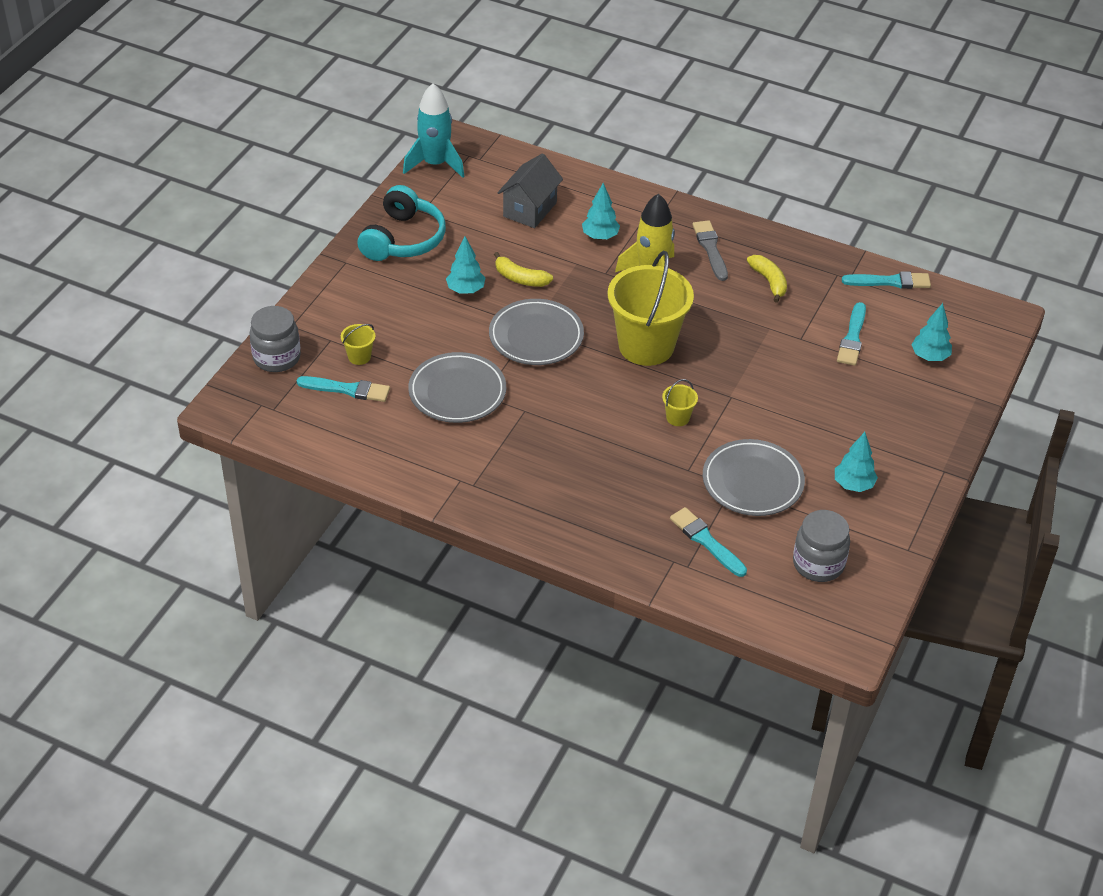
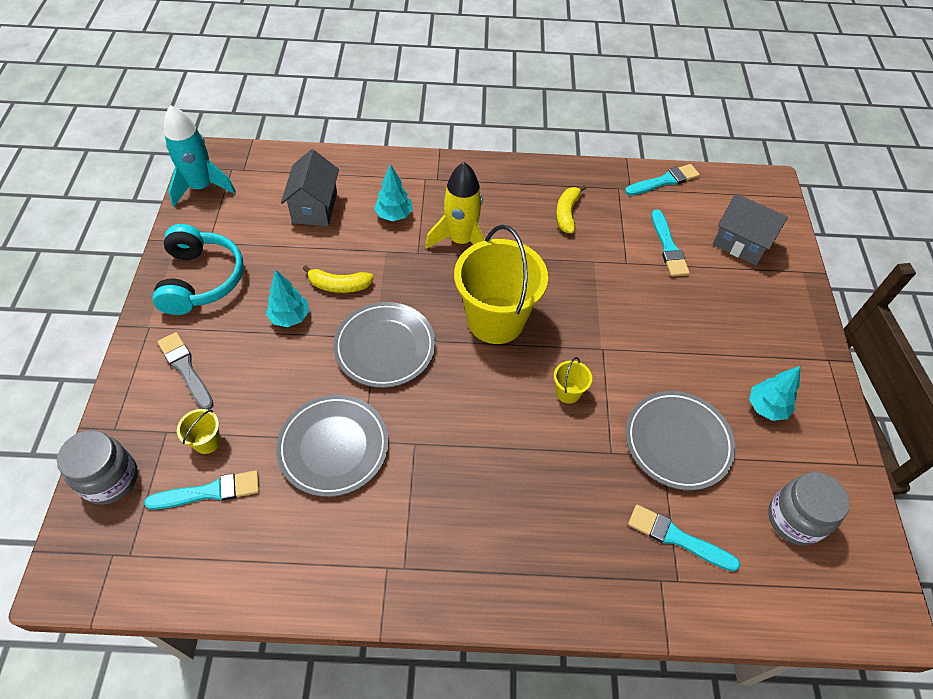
camera: 25 degrees left, 10 degrees up
grey brush [693,220,728,281] -> grey brush moved to [158,332,214,410]
yellow banana [747,255,787,303] -> yellow banana turned 120 degrees counterclockwise [556,185,586,234]
turquoise tree [911,303,952,361] -> grey house [712,193,788,265]

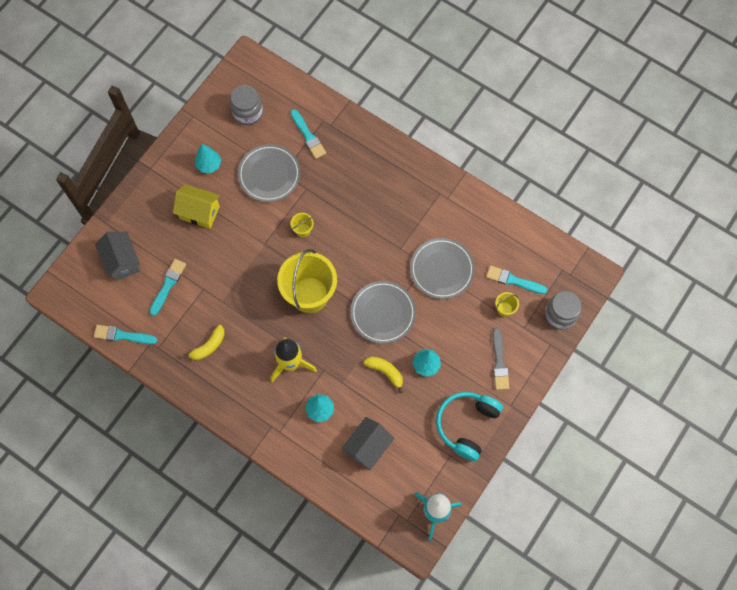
camera: 145 degrees left, 15 degrees up
none -> yellow house [173,184,220,229]

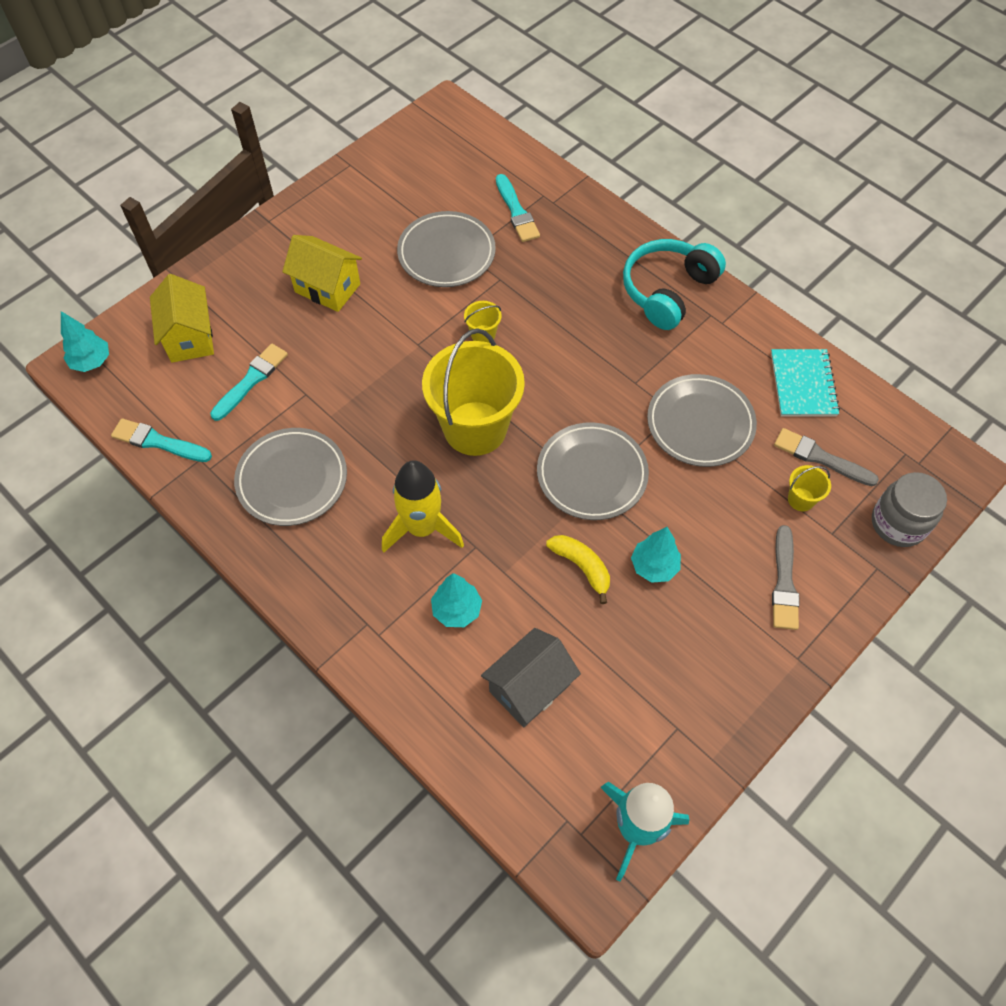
camera: 10 degrees right, 10 degrees down
grey house [95,232,140,281] -> yellow house [150,274,214,363]
yellow banana [183,325,225,360] -> grey plate [234,428,347,526]
turquoise tree [195,144,221,173] -> turquoise tree moved to [61,311,109,372]
grey jar [230,85,263,126] -> none
turquoise headphones [436,392,503,461] -> turquoise headphones moved to [623,239,726,330]
turquoise brush [486,265,548,294] -> grey brush [774,428,879,486]
none -> turquoise notebook [771,349,840,417]

